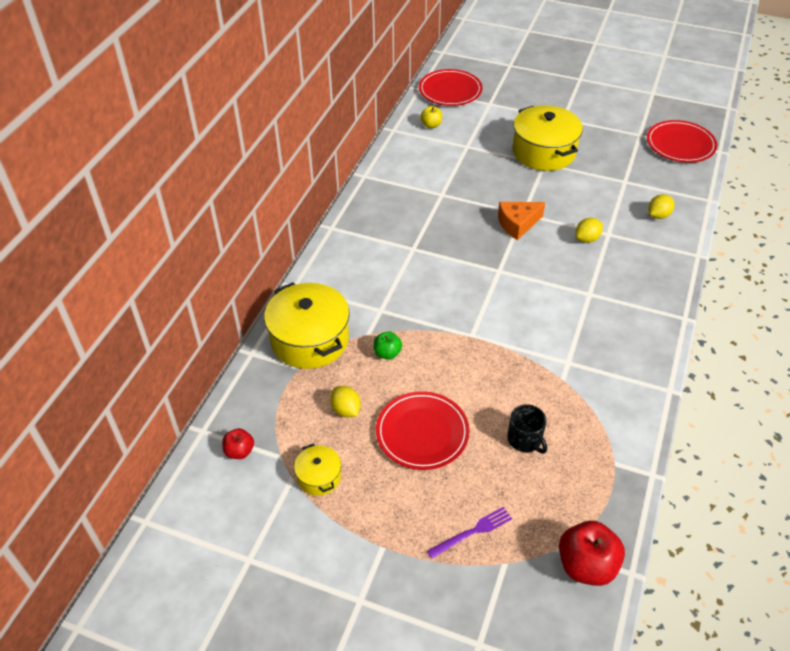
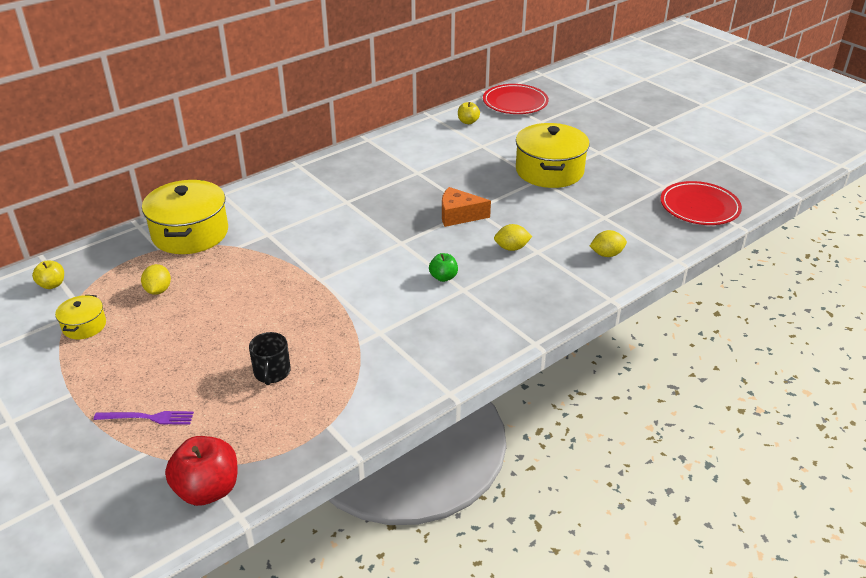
camera: 30 degrees right, 10 degrees down
red apple [222,428,254,459] -> yellow apple [32,261,64,289]
green apple [374,332,402,359] -> green apple moved to [429,253,458,282]
red plate [376,391,469,470] -> none

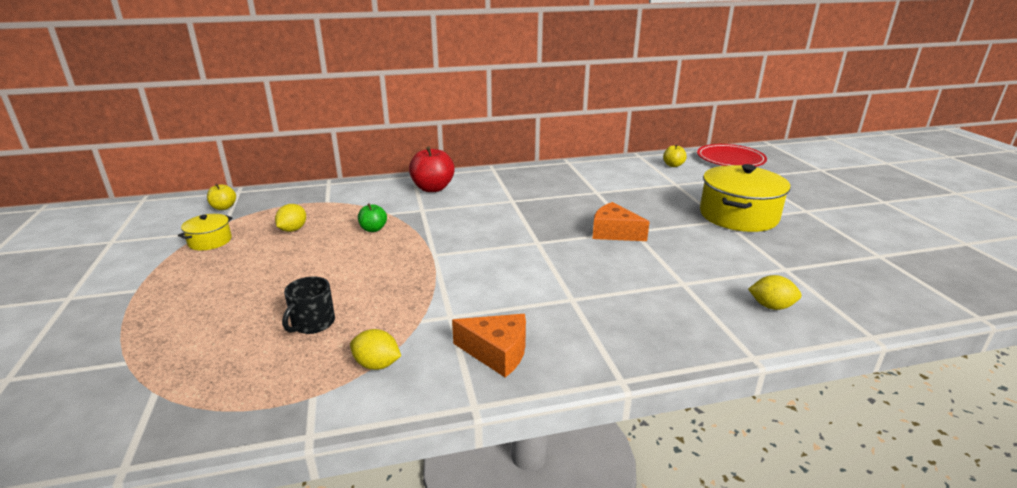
camera: 25 degrees right, 10 degrees down
purple fork [93,411,194,425] -> none
yellow pot [142,180,228,254] -> none
red apple [165,436,237,506] -> red apple moved to [409,146,455,192]
green apple [429,253,458,282] -> green apple moved to [358,203,387,232]
yellow lemon [494,224,532,251] -> yellow lemon moved to [350,329,401,370]
red plate [660,181,742,225] -> none
none -> orange cheese [452,314,526,378]

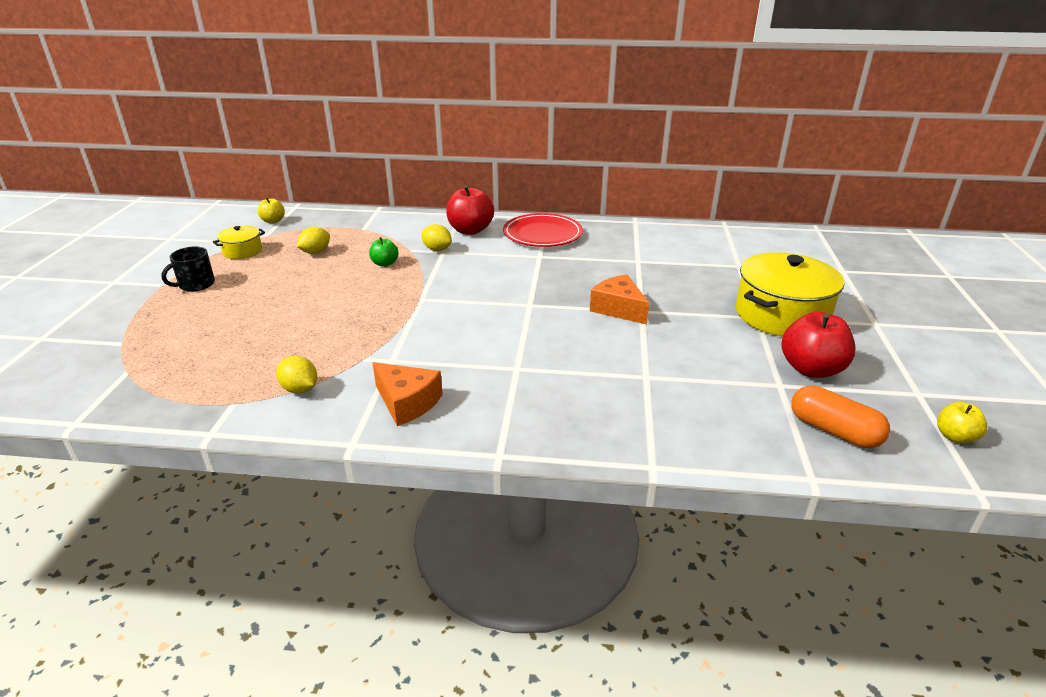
camera: 20 degrees right, 5 degrees up
black mug [282,276,335,334] -> black mug moved to [161,247,215,292]
yellow apple [663,144,687,167] -> yellow apple moved to [937,402,988,443]
red plate [697,144,767,166] -> red plate moved to [503,213,583,247]
yellow lemon [748,275,802,310] -> yellow lemon moved to [421,224,452,251]
none -> red apple [781,311,856,378]
none -> orange capsule [792,385,890,448]

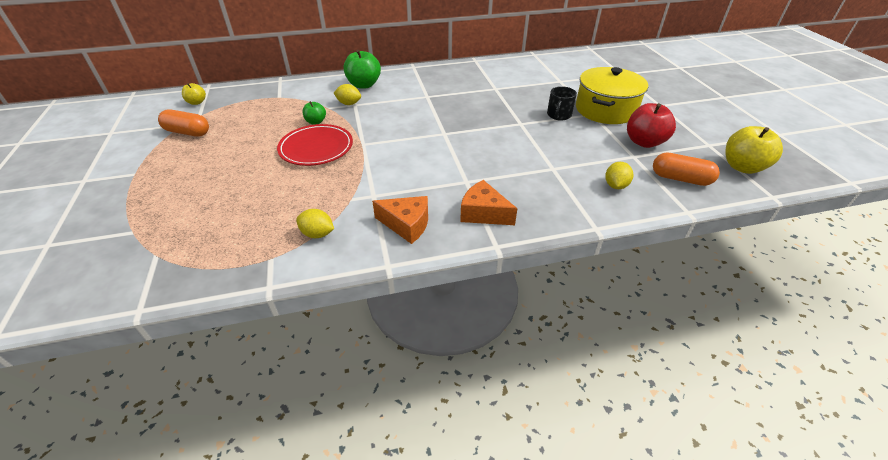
camera: 20 degrees left, 10 degrees up
black mug [161,247,215,292] -> black mug moved to [547,86,577,121]
yellow pot [213,226,265,259] -> orange capsule [158,110,209,137]
yellow lemon [297,227,330,254] -> yellow lemon moved to [605,162,633,189]
red apple [446,186,494,235] -> green apple [343,50,381,89]
red plate [503,213,583,247] -> red plate moved to [277,124,353,166]
orange cheese [590,275,649,324] -> orange cheese moved to [460,180,518,225]
yellow apple [937,402,988,443] -> yellow apple [726,126,783,174], size x1.82

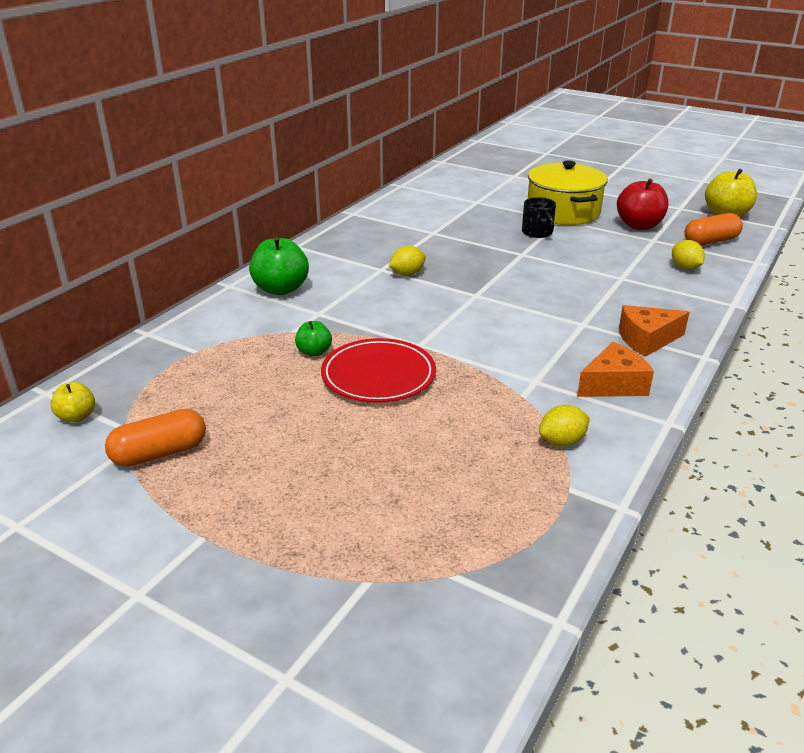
camera: 45 degrees left, 10 degrees down
yellow lemon [334,84,361,105] -> yellow lemon moved to [389,246,426,276]

